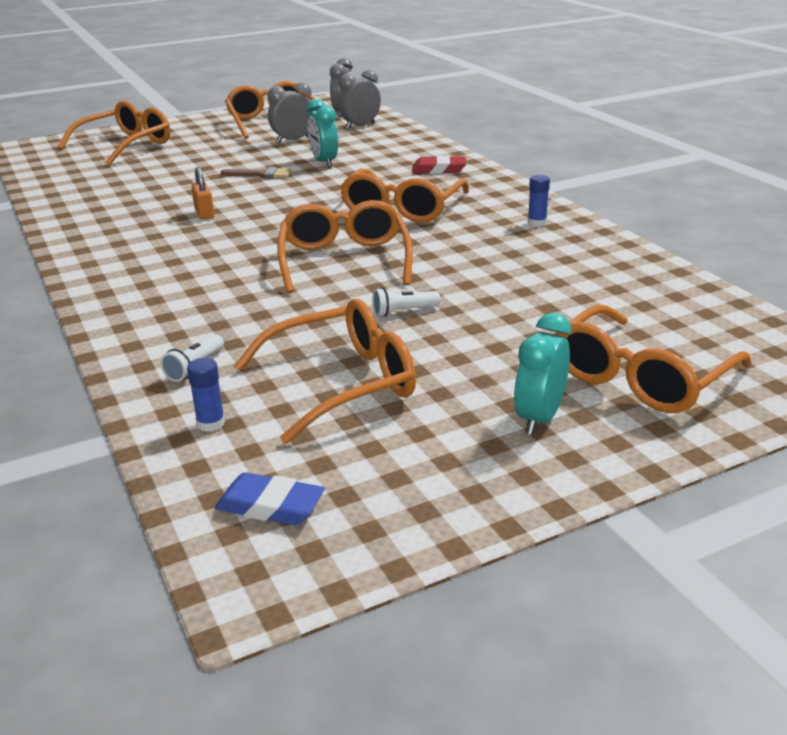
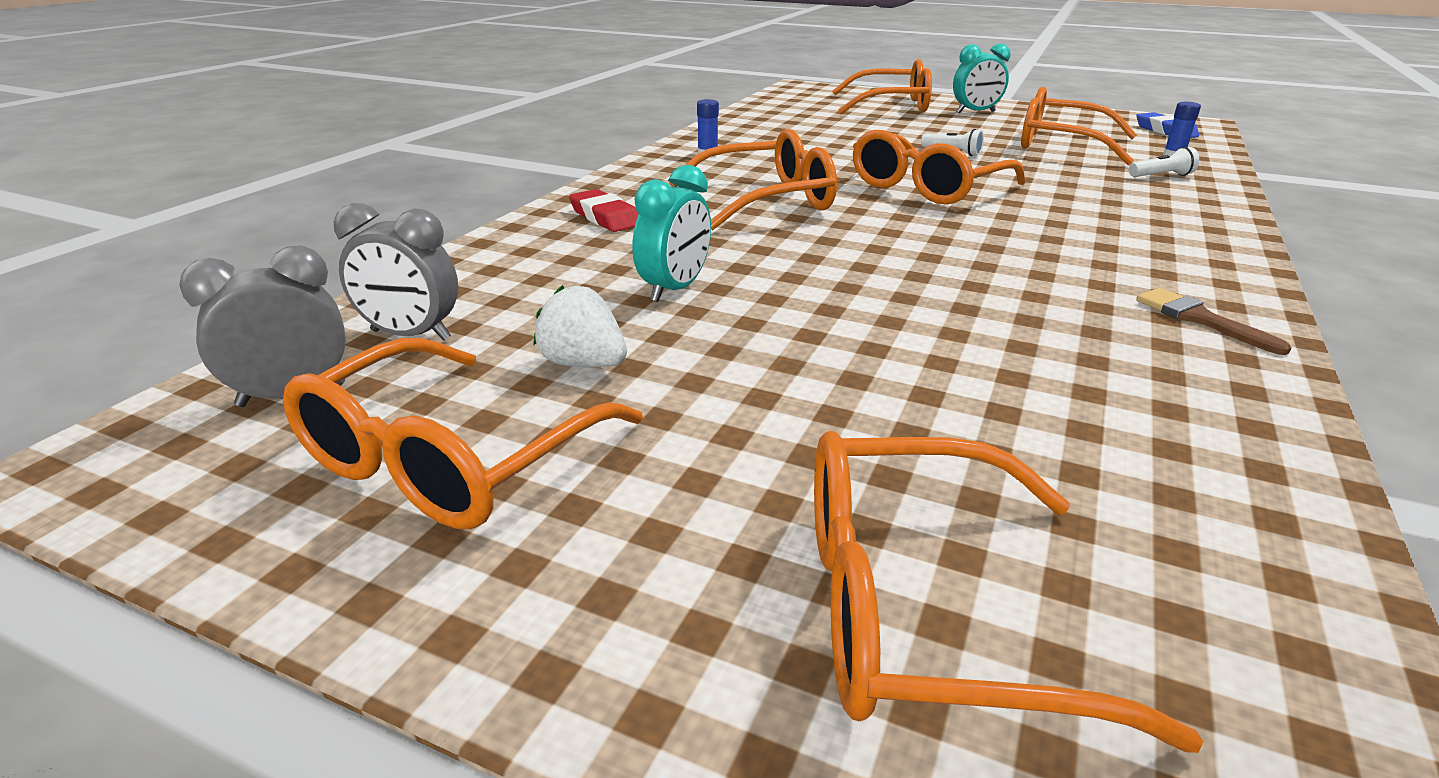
camera: 130 degrees left, 0 degrees up
orange padlock [191,167,214,219] -> none
brown brush [221,167,292,178] -> brown brush moved to [1136,288,1291,355]
grey clock [268,82,312,143] -> white strawberry [533,285,627,367]

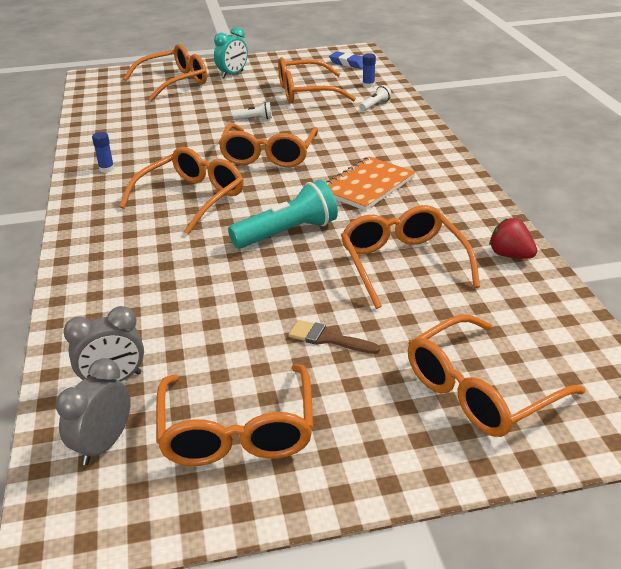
camera: 35 degrees left, 5 degrees up
white strawberry [533,285,627,367] -> none
red eraser [569,189,639,232] -> none
turquoise clock [632,165,711,302] -> none
brown brush [1136,288,1291,355] -> brown brush moved to [289,320,380,354]
none -> turquoise flashlight [228,180,338,249]
none -> orange notebook [326,157,416,211]
none -> orange glasses [341,205,480,309]
none -> red strawberry [489,218,537,259]

